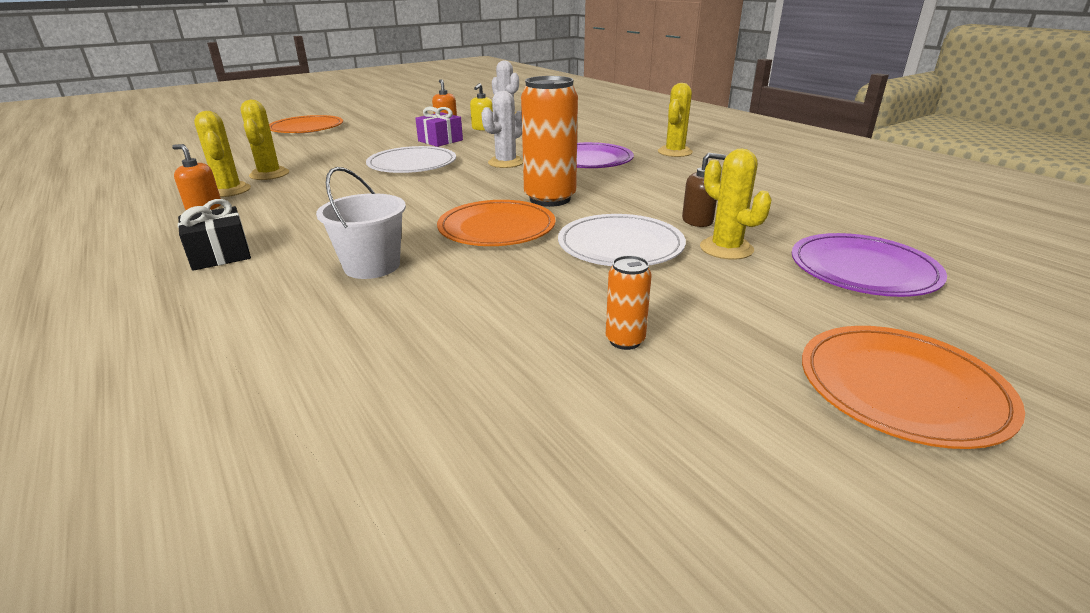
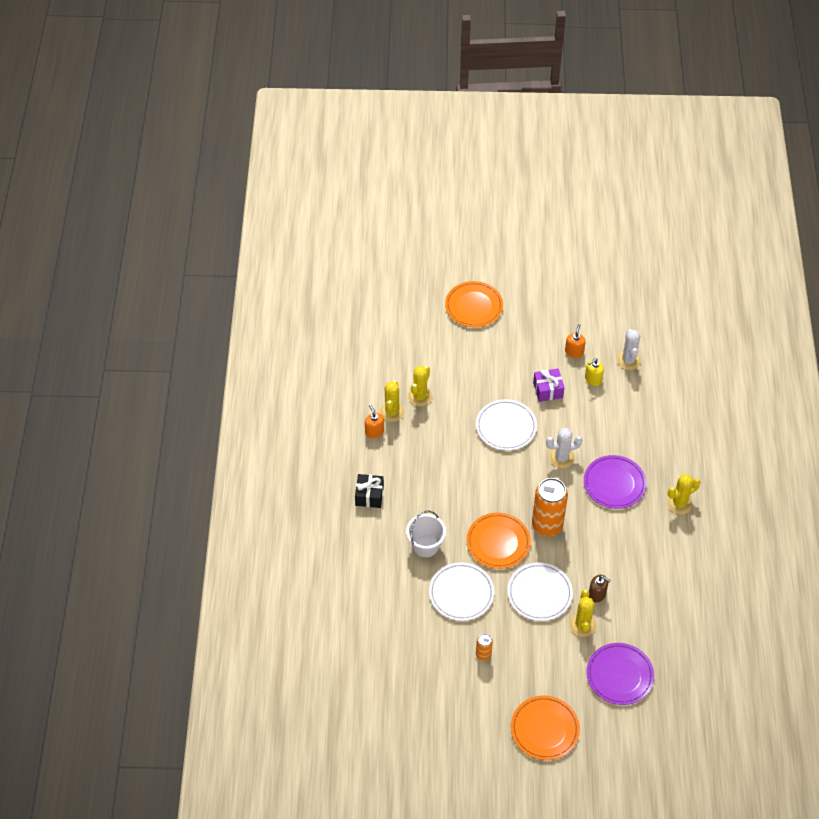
camera: 35 degrees right, 25 degrees up
none -> white plate [429,562,494,621]

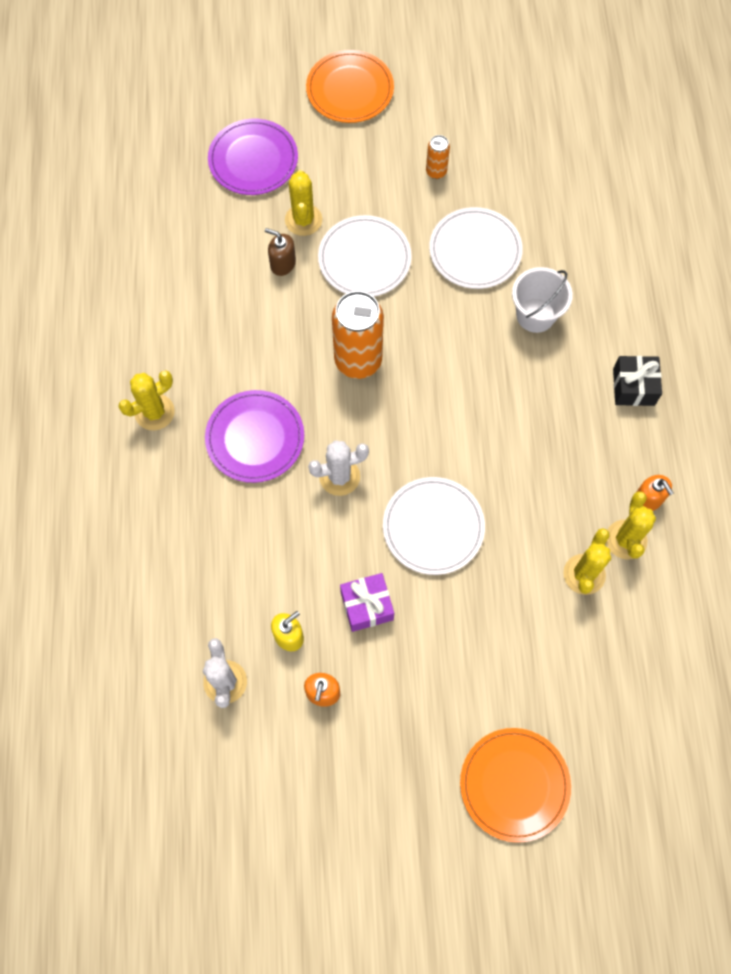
camera: 175 degrees right, 15 degrees up
orange plate [466,512,531,569] -> none

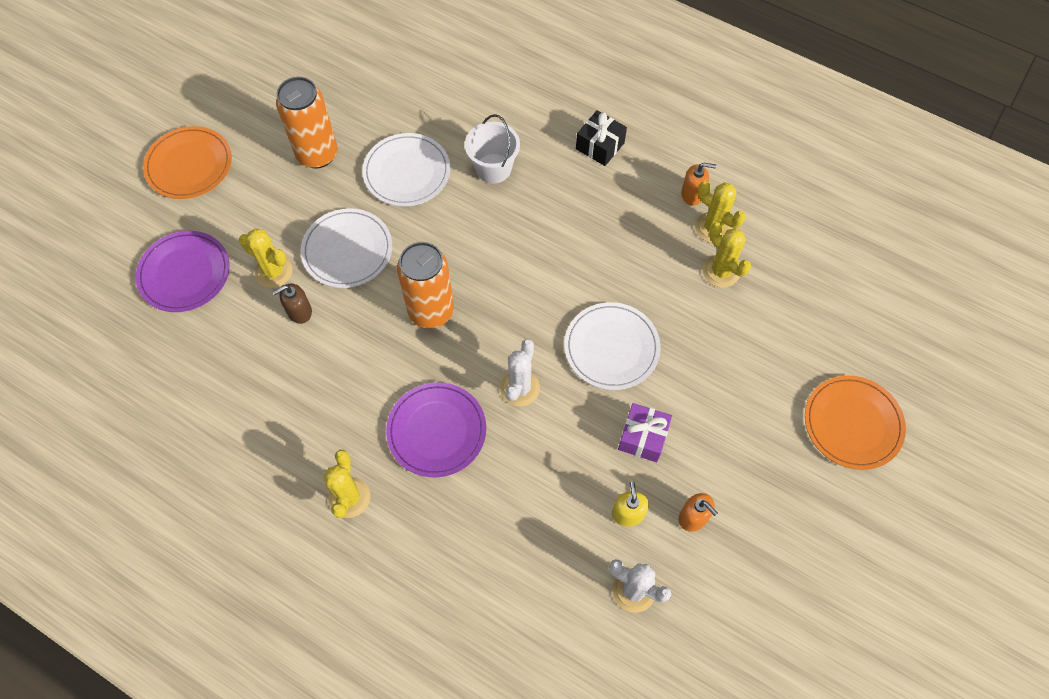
camera: 55 degrees left, 5 degrees down
orange can [426,135,450,179] -> orange can [276,77,338,169], size x2.10

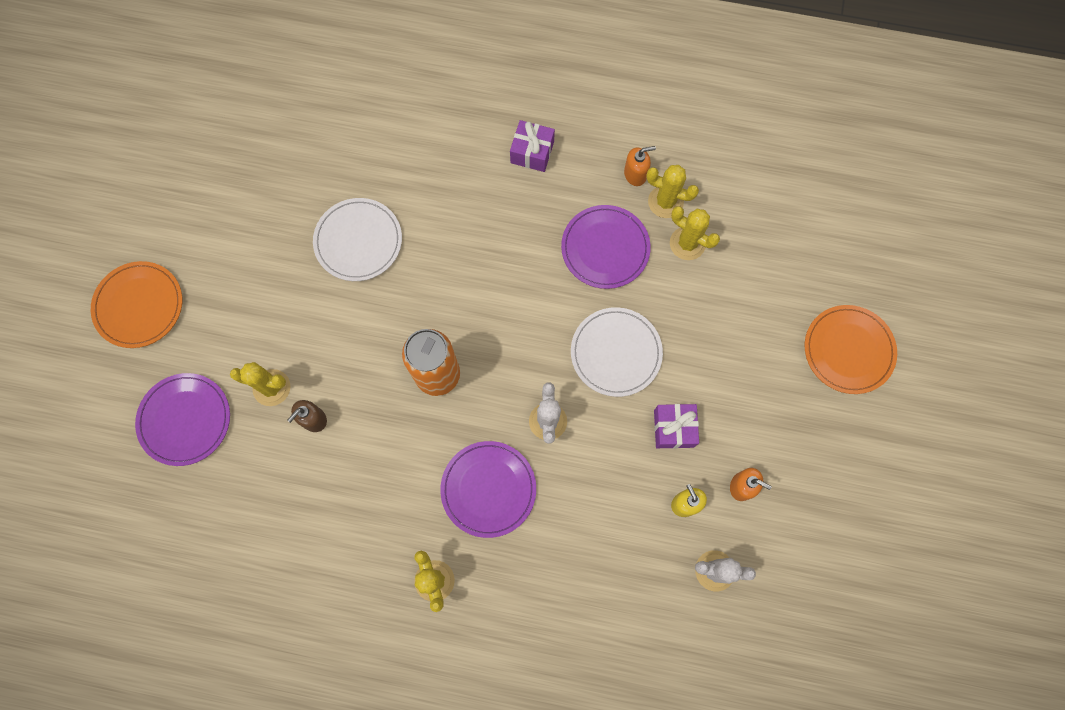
camera: 20 degrees left, 10 degrees up
orange can [276,77,338,169] -> none
white plate [301,208,392,288] -> none
white bucket [465,114,520,183] -> none
black gift [576,110,627,166] -> purple gift [510,120,555,172]
none -> purple plate [561,205,651,289]

